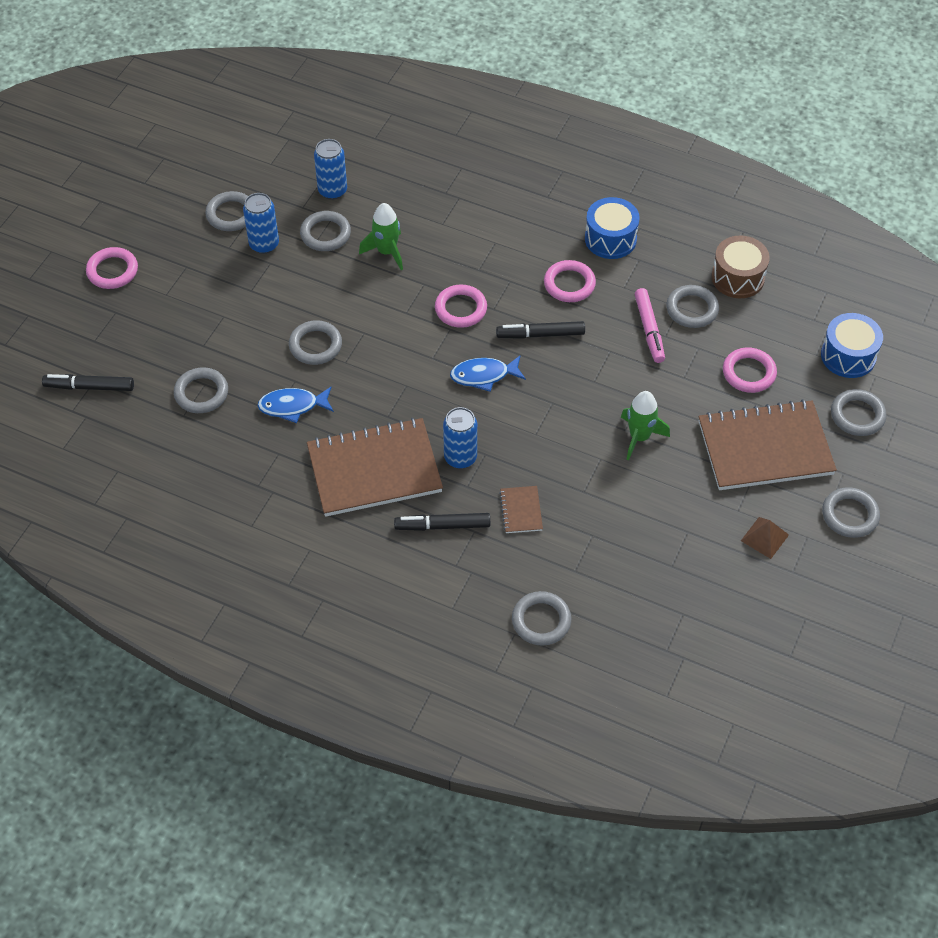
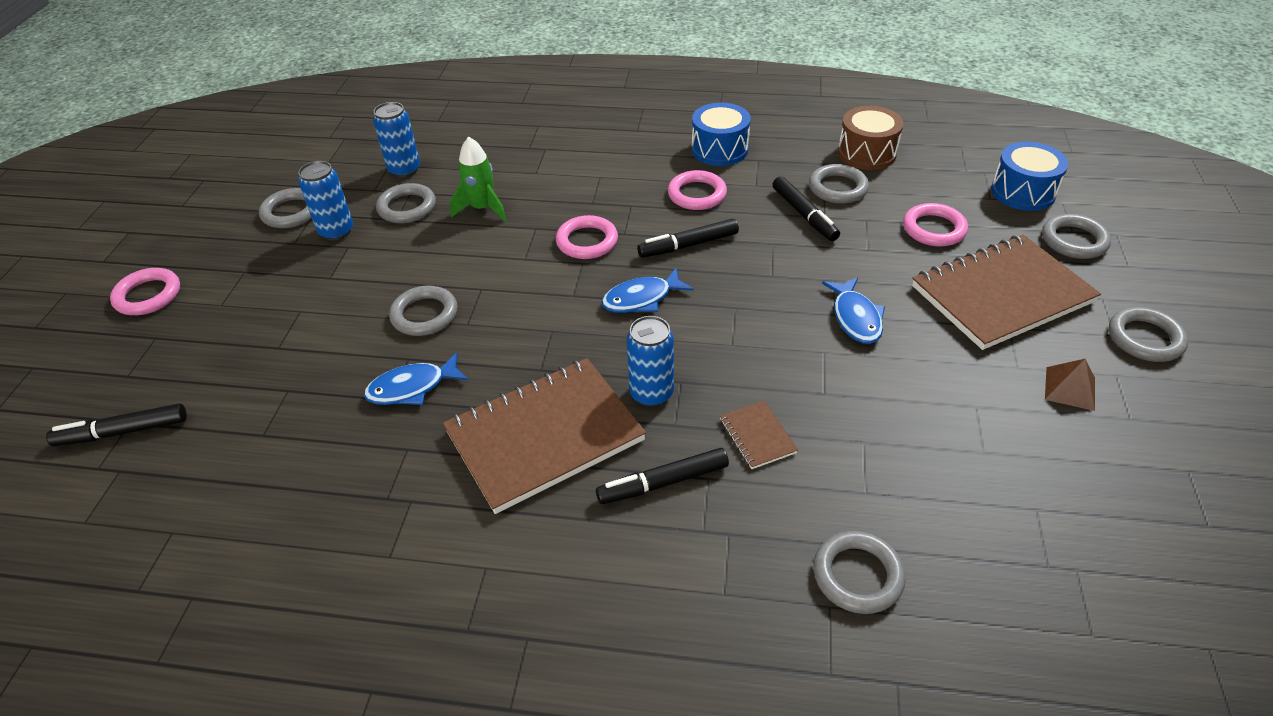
camera: 15 degrees left, 10 degrees down
grey ring [174,367,228,413] -> none
green rocket [621,391,670,460] -> blue fish [822,277,885,344]
pink marker [635,288,665,363] -> black marker [772,176,840,241]

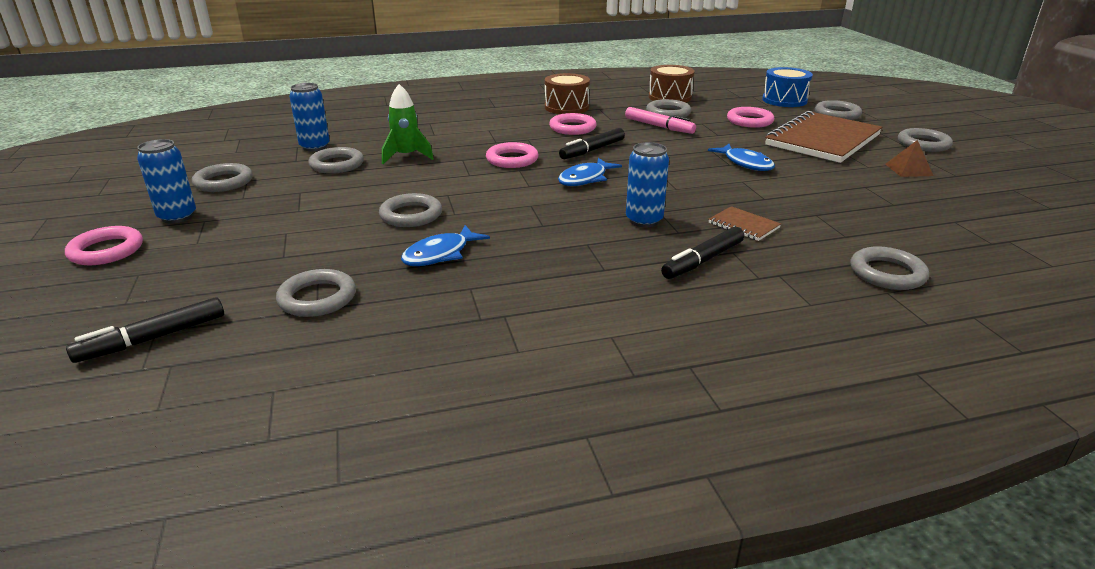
camera: 25 degrees left, 15 degrees down
blue can [298,161,353,240] -> blue can moved to [137,139,196,224]
brown notebook [443,358,646,514] -> none
blue drum [692,103,751,166] -> brown drum [545,73,590,114]
black marker [772,176,840,241] -> pink marker [625,107,696,134]
none -> grey ring [276,269,356,317]

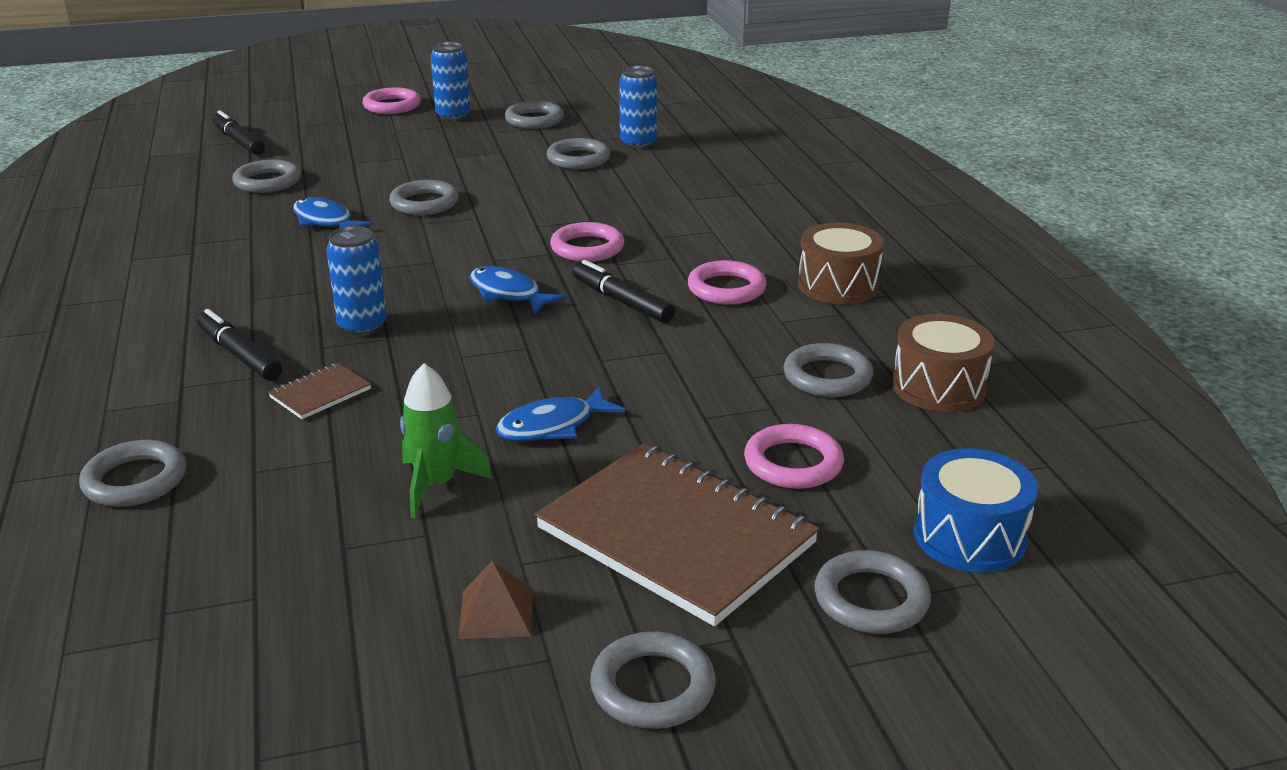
camera: 90 degrees right, 0 degrees up
green rocket [382,84,434,164] -> green rocket moved to [400,363,492,518]
pink marker [625,107,696,134] -> none

